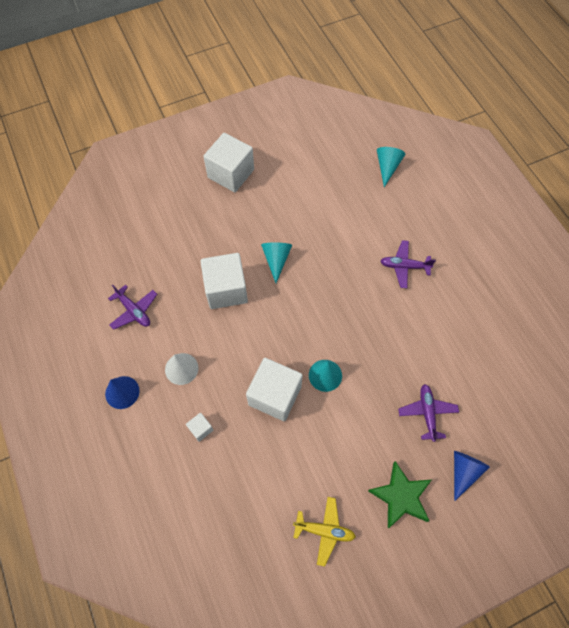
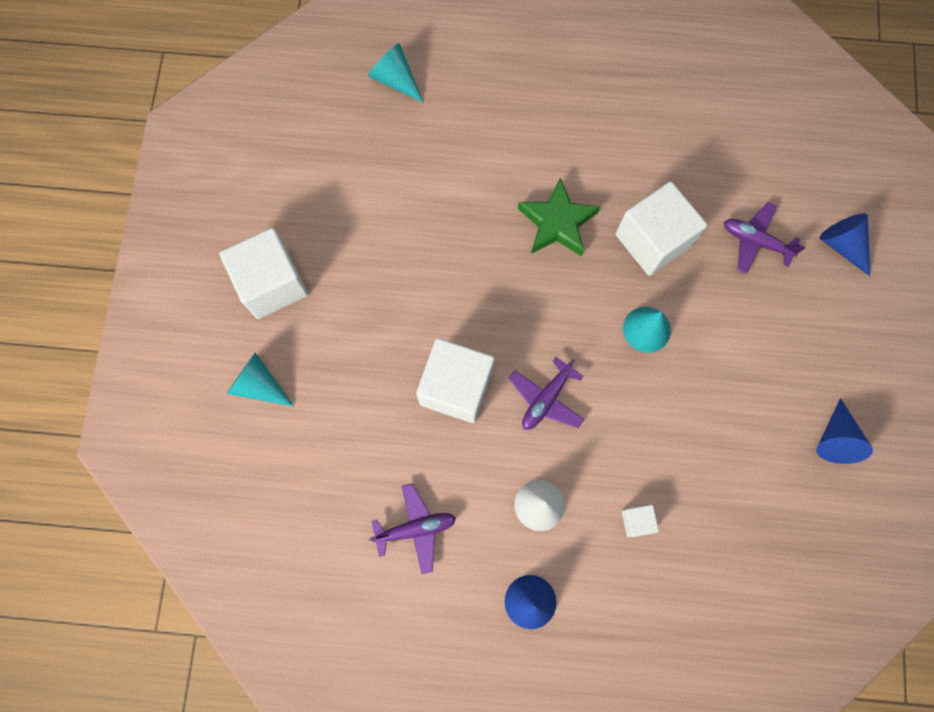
camera: 60 degrees left, 10 degrees up
white cube [246,358,303,421] -> white cube moved to [616,182,707,276]
turquoise cone [261,242,292,283] -> turquoise cone moved to [227,352,294,407]
yellow plane [293,497,356,567] -> blue cone [816,398,873,464]
green star [368,461,432,528] -> green star moved to [518,177,600,256]
purple plane [380,240,436,288] -> purple plane moved to [509,357,585,430]

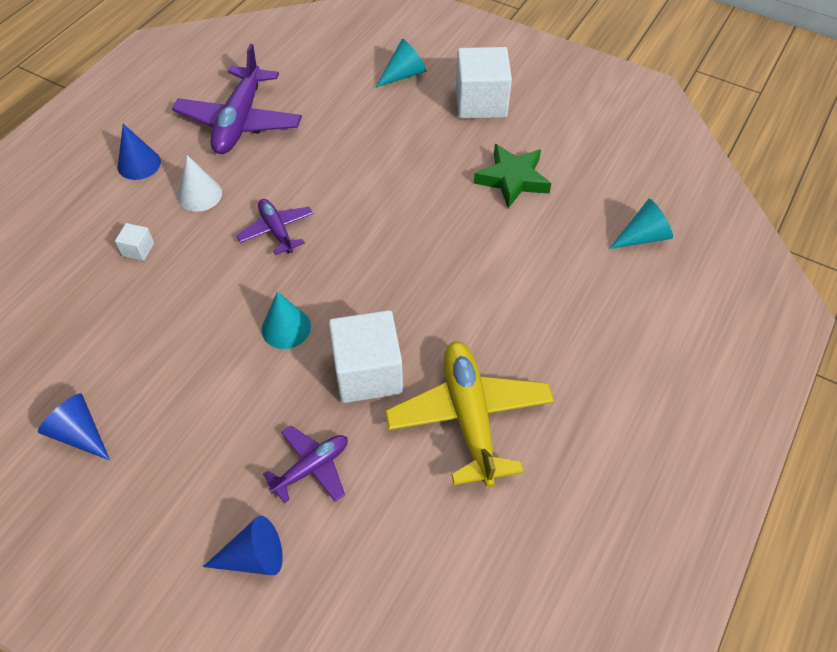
camera: 115 degrees right, 20 degrees down
purple plane [369,484,456,574] -> purple plane [172,44,302,154], size x1.81
white cube [416,338,494,423] -> none
green star [518,177,600,256] -> green star moved to [474,144,551,209]
none -> yellow plane [385,341,554,488]

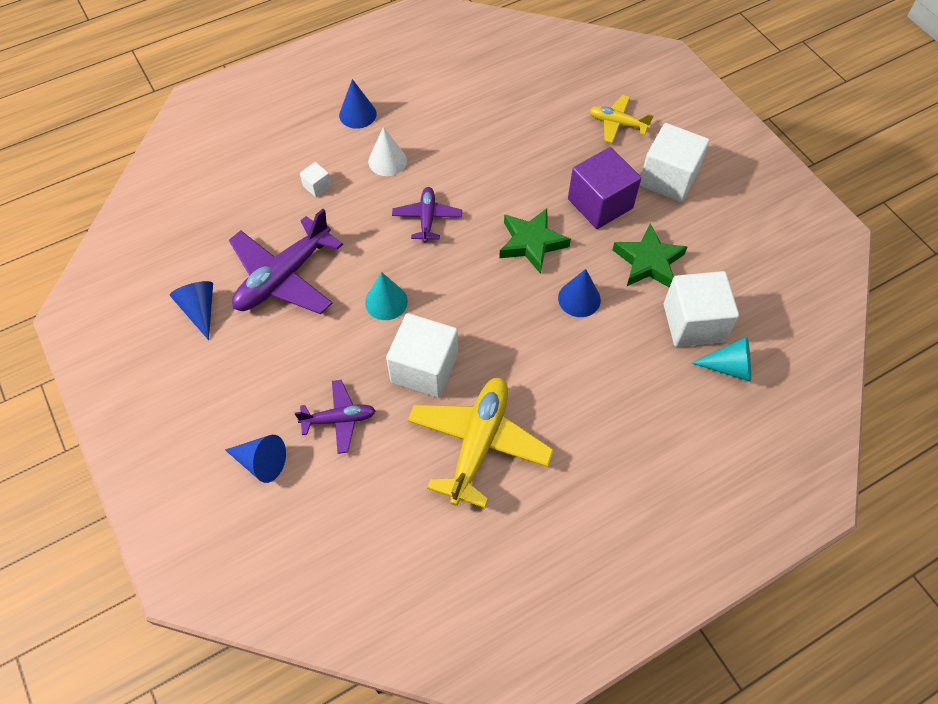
camera: 30 degrees right, 5 degrees up
purple plane [172,44,302,154] -> purple plane moved to [229,209,343,314]
turquoise cone [376,39,427,87] -> yellow plane [589,95,654,143]
none -> green star [499,208,571,274]
none -> blue cone [558,269,601,317]
none -> purple cube [568,147,641,229]
none -> white cube [664,271,739,347]

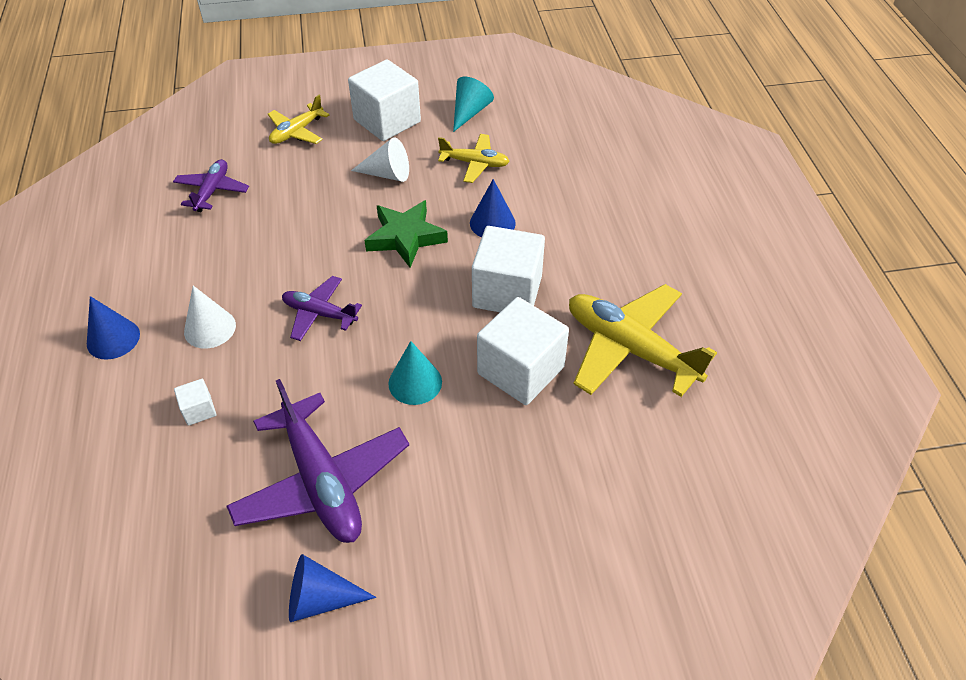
camera: 70 degrees left, 10 degrees down
blue cone [225,435,286,483] -> none
purple plane [295,380,376,454] -> purple plane moved to [173,159,249,212]
purple cube [568,147,641,229] -> white cone [351,137,409,182]
green star [612,224,687,288] -> yellow plane [438,134,510,183]
white cube [664,271,739,347] -> white cube moved to [472,226,545,312]
turquoise cone [691,337,751,382] -> turquoise cone moved to [453,77,494,132]

